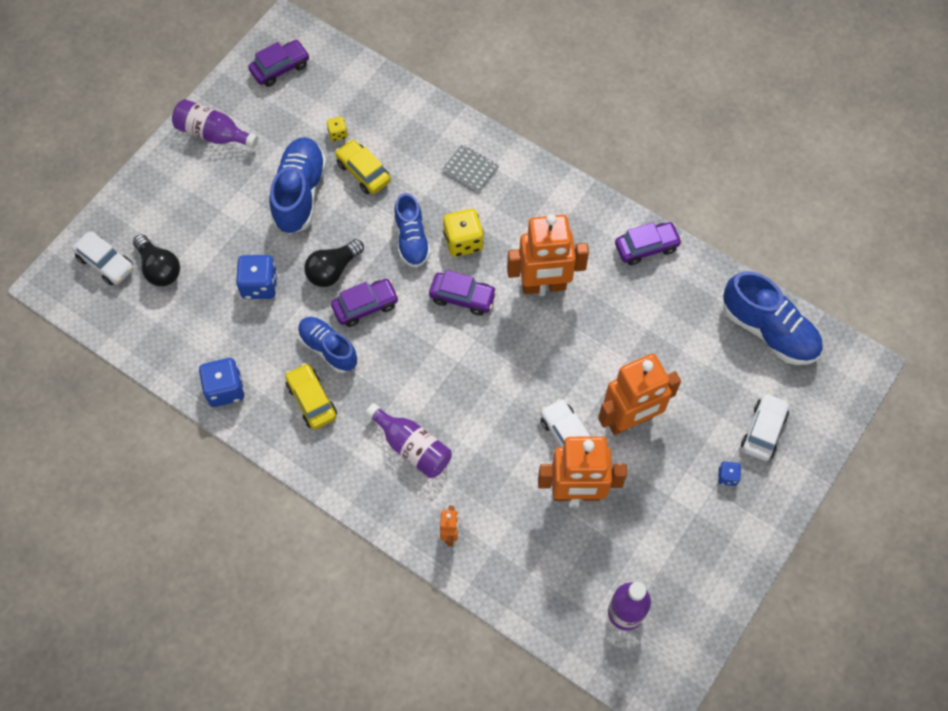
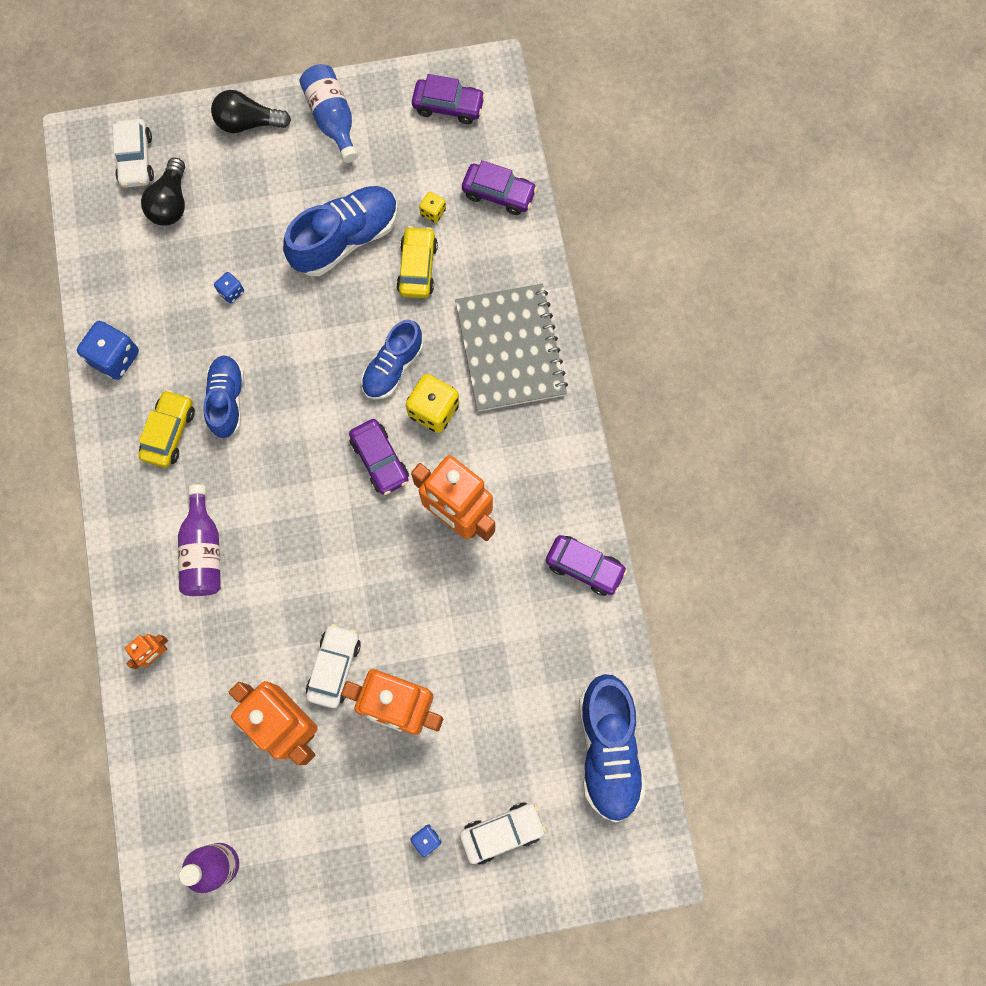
camera: 45 degrees right, 10 degrees up
purple bottle [172,99,258,149] -> blue bottle [299,64,358,163]
blue dice [236,255,277,299] -> blue dice [214,272,244,303], size x0.52
black light bulb [304,239,364,287] -> black light bulb moved to [211,90,291,133]
purple car [331,279,399,327] -> purple car moved to [462,160,537,215]
grey notebook [443,145,499,192] -> grey notebook [455,284,568,412], size x2.18

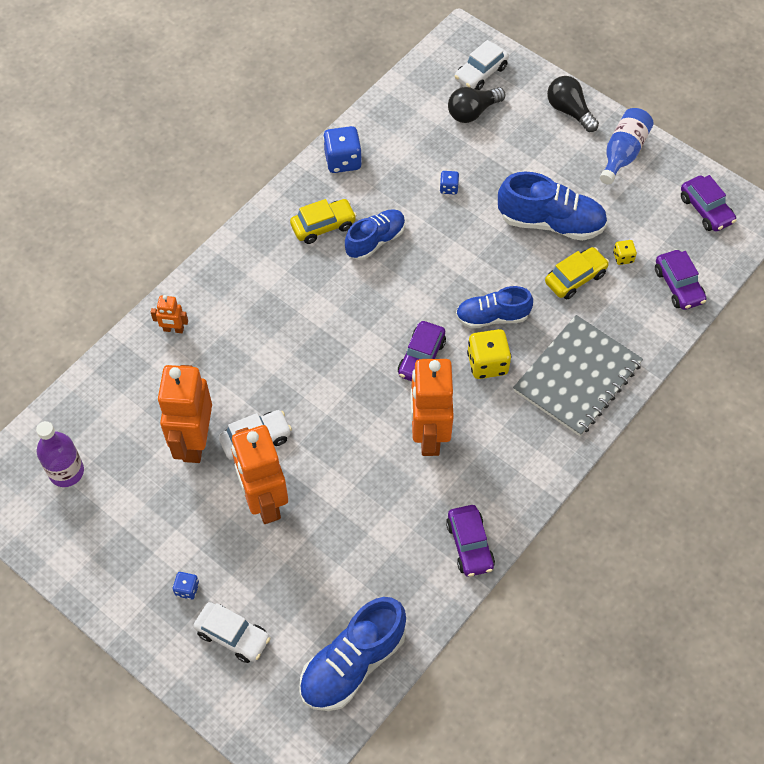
camera: 50 degrees right, 15 degrees down
purple bottle [178,484,221,596] -> none

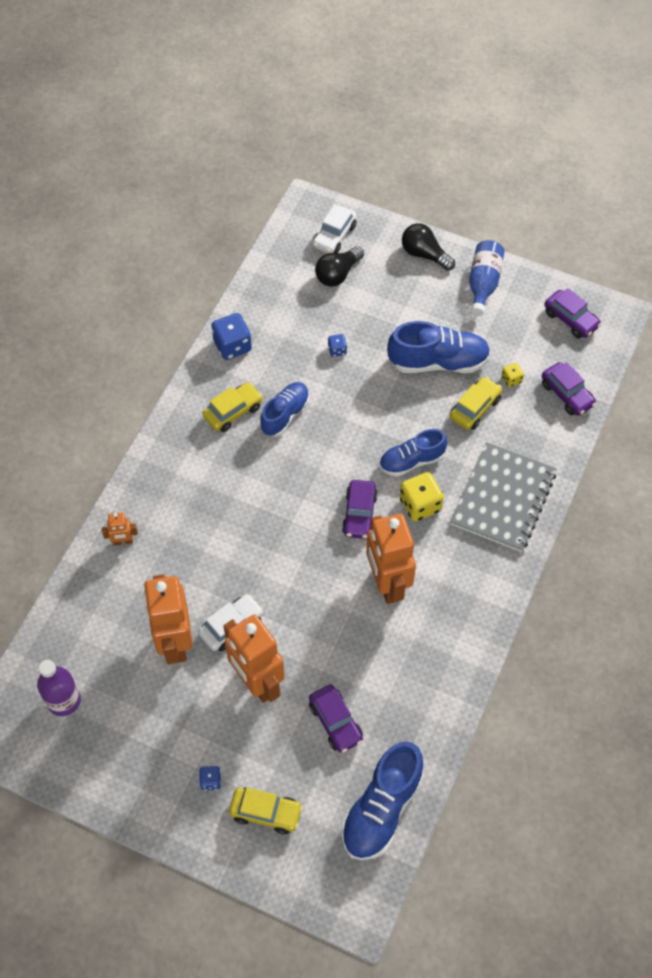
camera: 15 degrees left, 0 degrees up
white car [193,602,271,663] -> yellow car [229,787,303,834]
purple car [446,505,495,577] -> purple car moved to [309,684,363,753]

